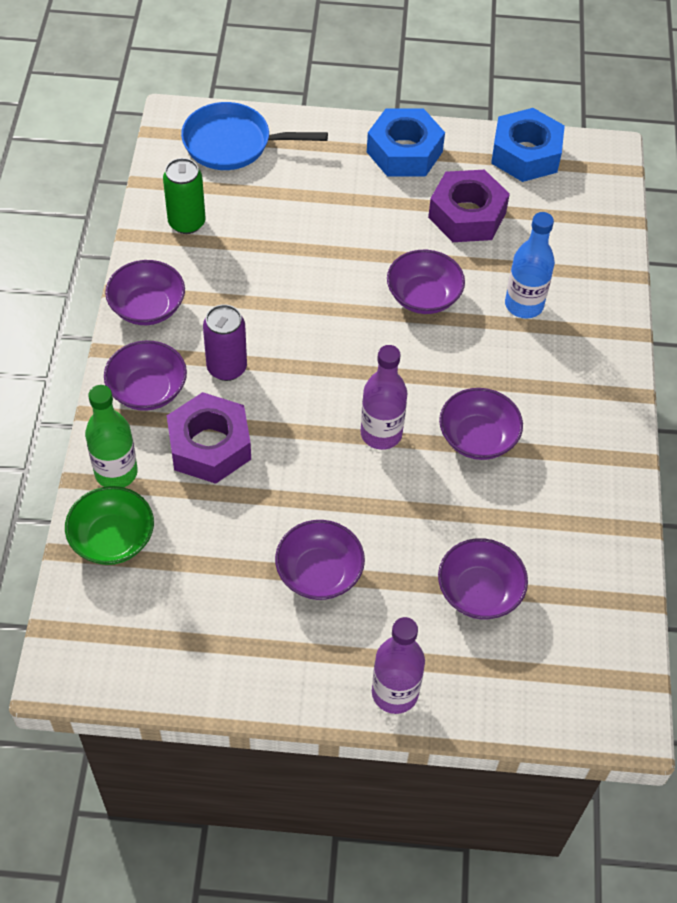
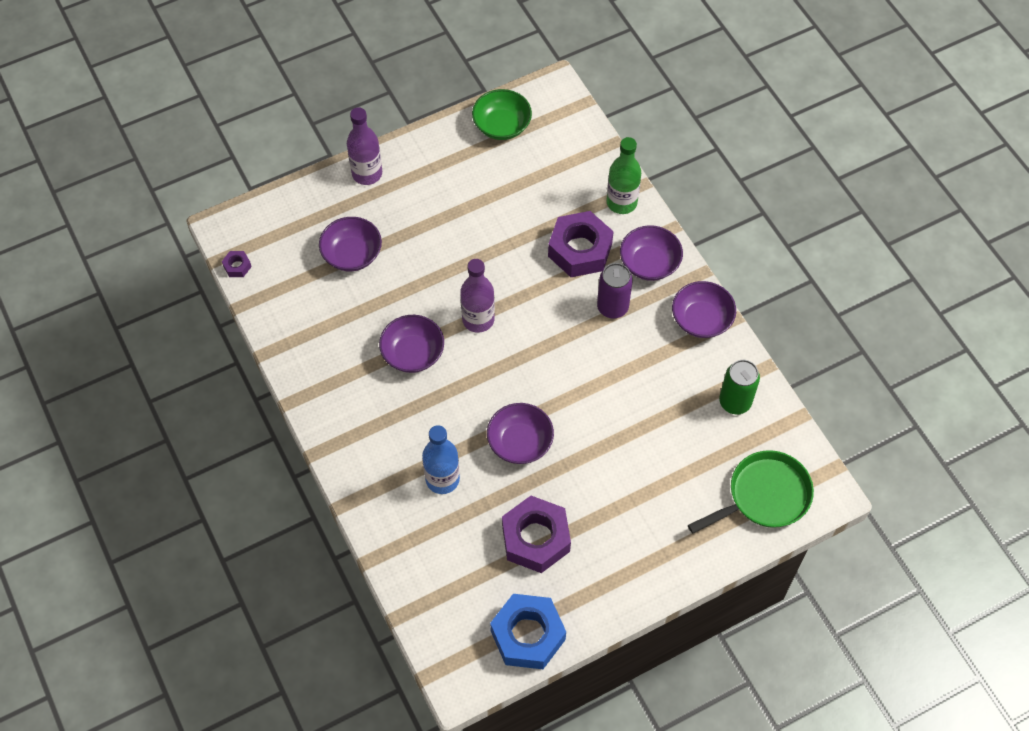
camera: 150 degrees right, 5 degrees up
green bowl [65,486,154,565] -> green bowl moved to [472,89,532,140]
blue pan [181,102,328,170] -> green pan [688,450,814,533]
purple bowl [275,520,365,600] -> none
blue nut [367,109,445,177] -> none
none -> purple nut [222,251,252,277]

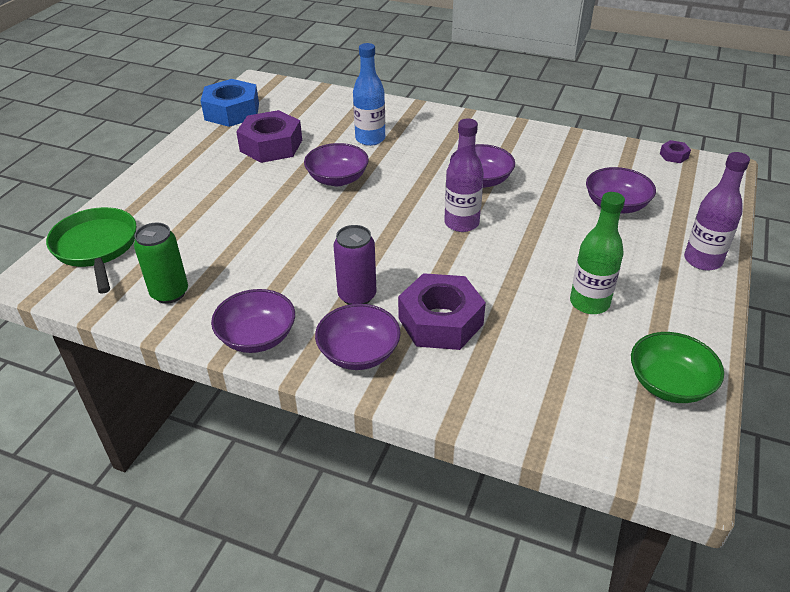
camera: 140 degrees right, 20 degrees down
green bottle [607,137,641,214] -> green bottle moved to [570,192,625,314]
green pan [688,450,814,533] -> green pan turned 135 degrees clockwise [46,207,136,293]

